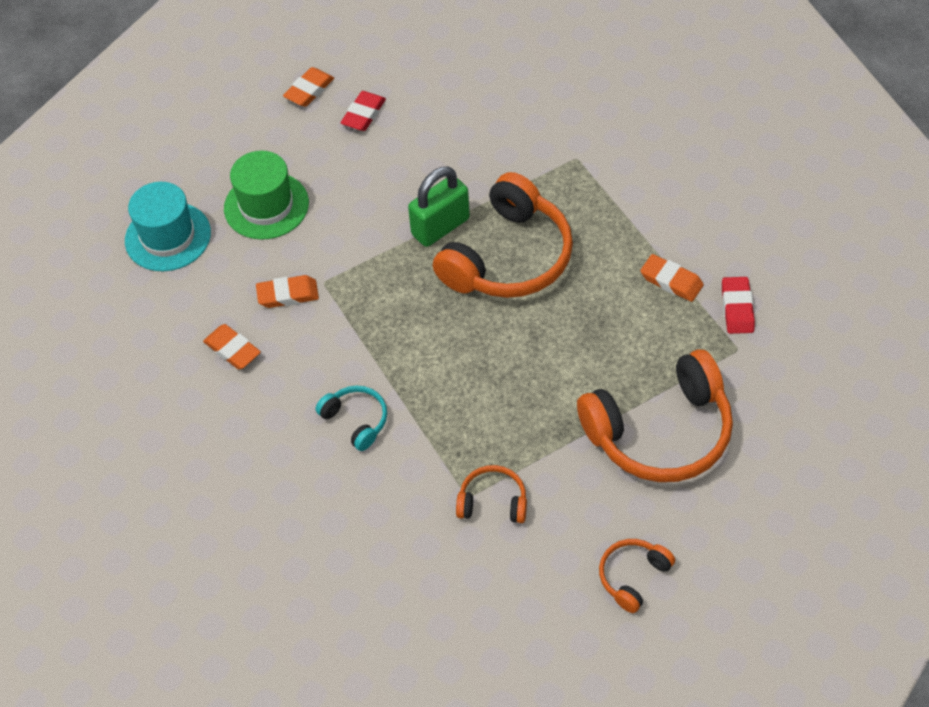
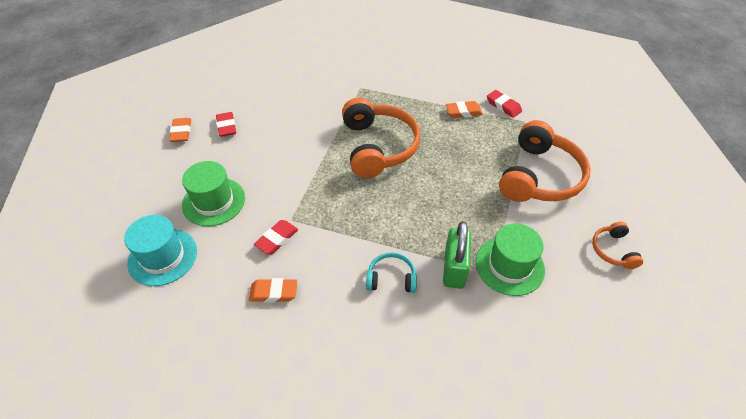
camera: 45 degrees left, 5 degrees down
orange eraser [256,275,319,308] -> red eraser [254,220,298,254]
green padlock [408,166,470,247] -> green padlock moved to [443,221,471,289]
orange headphones [456,465,527,523] -> green hat [476,224,545,296]

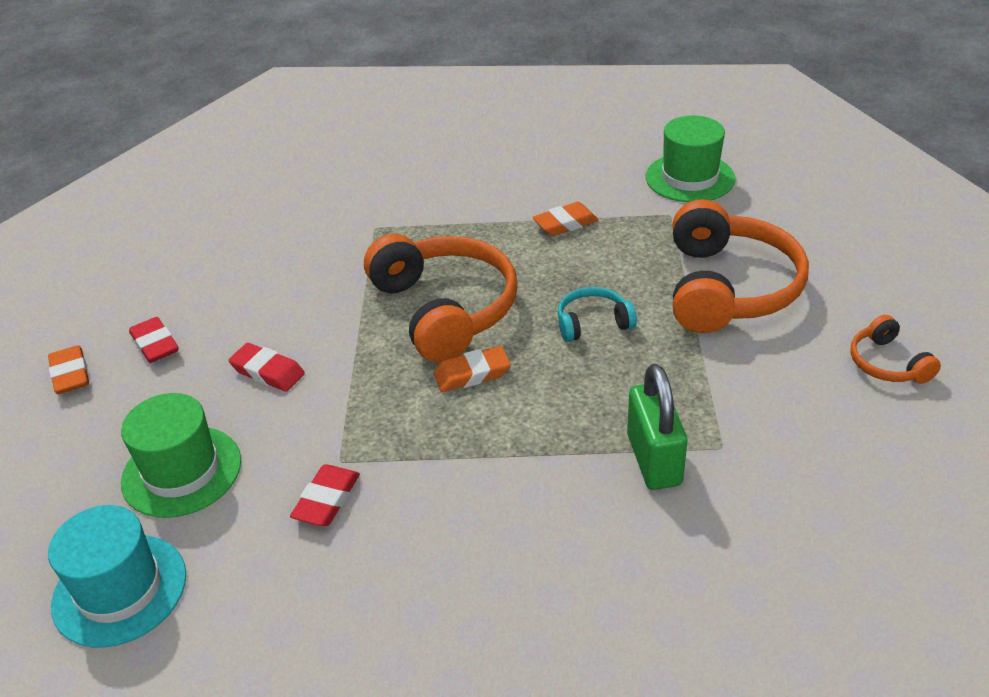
camera: 15 degrees left, 10 degrees down
orange eraser [249,278,297,302] -> orange eraser moved to [434,346,511,392]
turquoise headphones [366,252,417,293] -> turquoise headphones moved to [557,287,637,342]
green hat [476,224,545,296] -> green hat moved to [646,116,735,202]
red eraser [487,90,522,118] -> red eraser moved to [229,343,305,392]

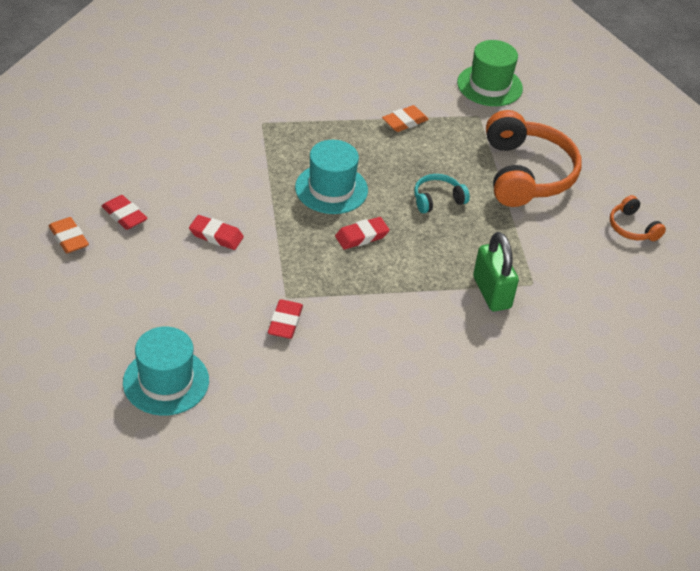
camera: 15 degrees left, 5 degrees up
green hat [121,393,241,518] -> none
orange headphones [364,234,518,362] -> turquoise hat [295,140,368,214]
orange eraser [434,346,511,392] -> red eraser [335,217,389,249]

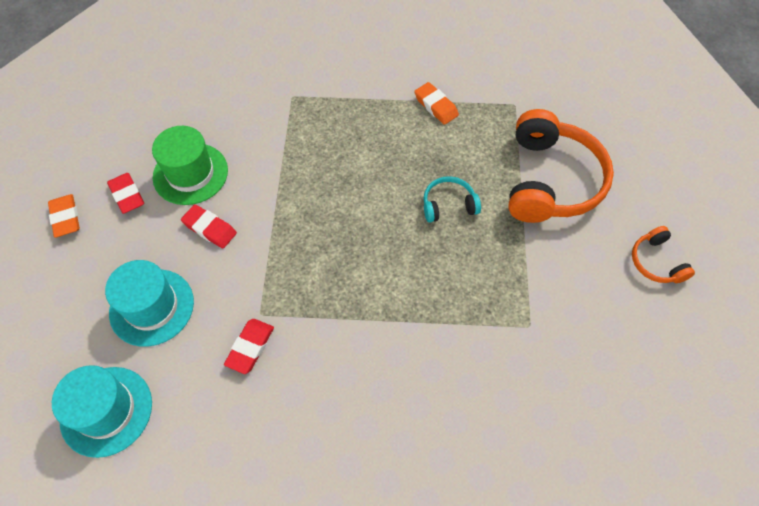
camera: 15 degrees right, 15 degrees up
turquoise hat [295,140,368,214] -> turquoise hat moved to [105,260,194,347]
red eraser [335,217,389,249] -> none
orange eraser [382,105,429,132] -> orange eraser turned 75 degrees clockwise [414,82,459,125]
green hat [457,40,523,106] -> green hat moved to [152,126,228,205]
green padlock [473,232,519,311] -> none

